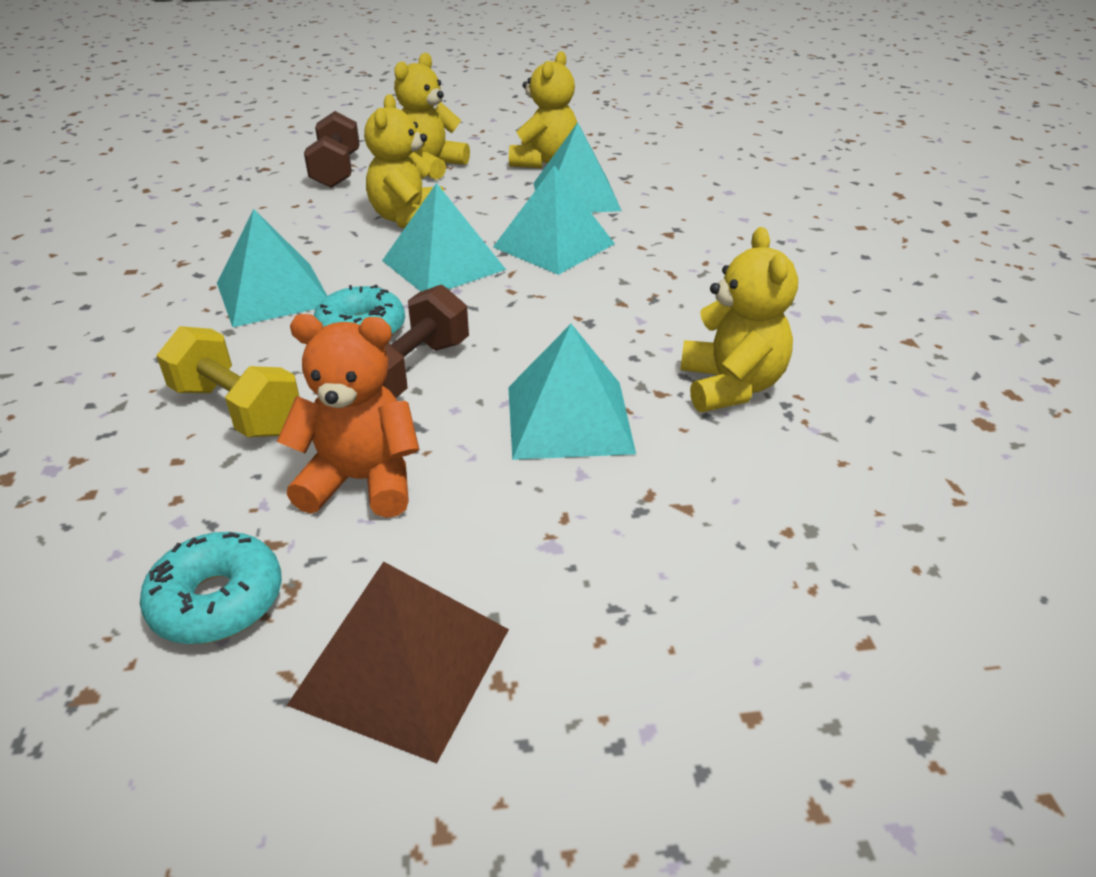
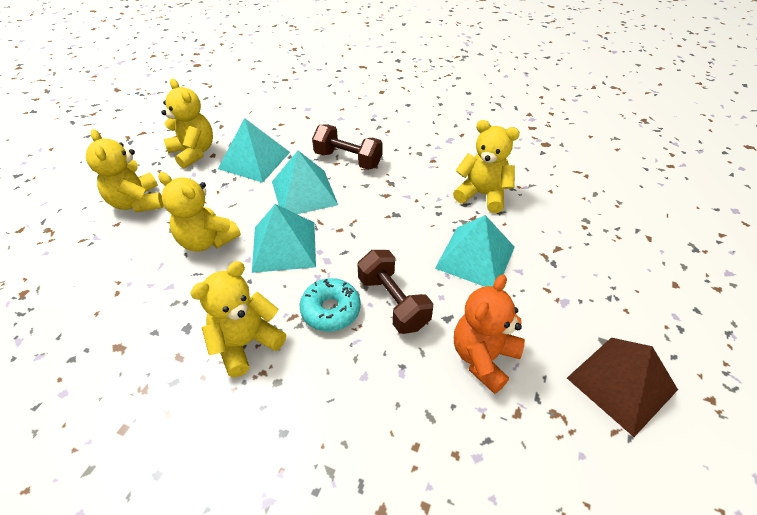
camera: 60 degrees left, 10 degrees up
turquoise donut [140,532,282,644] -> none
yellow dumbbell [156,326,300,437] -> none
turquoise pyramid [217,209,327,327] -> yellow teddy bear [190,261,286,377]
brown dumbbell [304,111,360,188] -> brown dumbbell moved to [312,124,383,170]

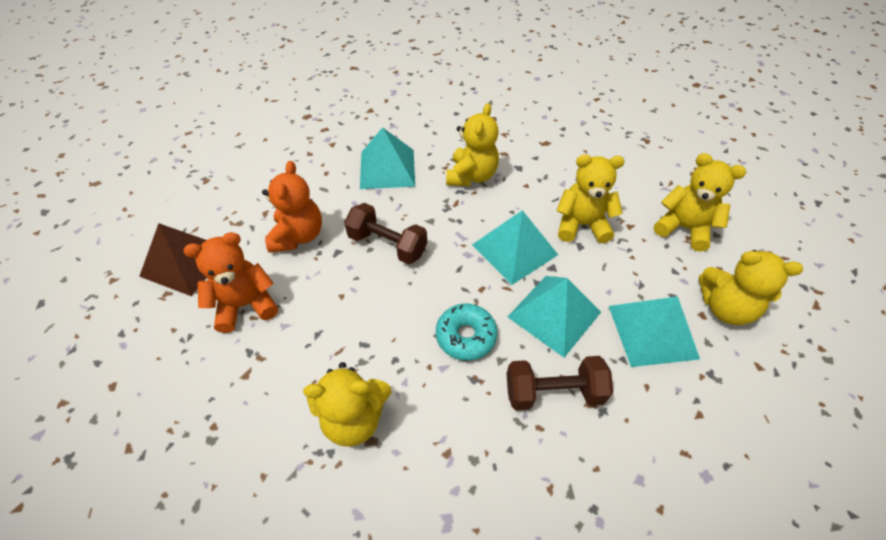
camera: 150 degrees right, 5 degrees up
turquoise donut [300,278,361,332] -> turquoise donut moved to [436,304,498,361]
turquoise pyramid [435,215,515,287] -> turquoise pyramid moved to [360,127,415,189]
none -> orange teddy bear [183,232,278,333]

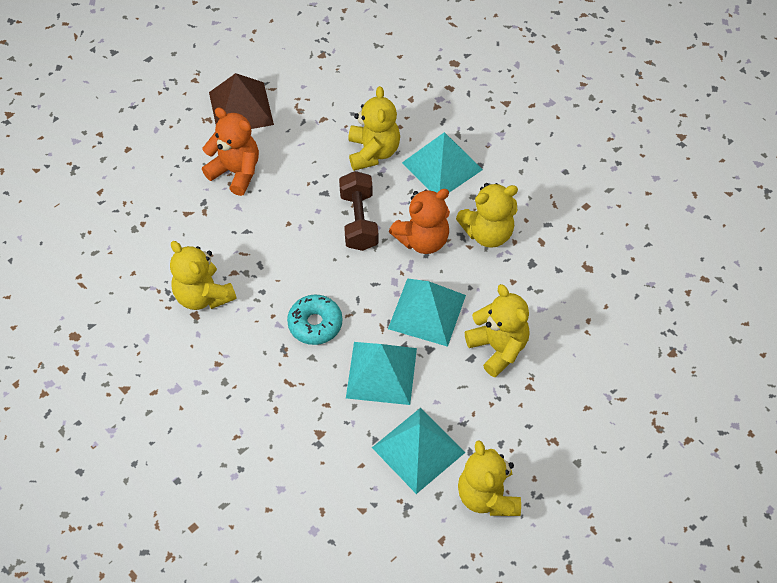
camera: 55 degrees right, 5 degrees up
orange teddy bear [262,161,322,253] -> orange teddy bear moved to [389,189,450,254]
brown dumbbell [507,356,613,410] -> none
yellow teddy bear [654,153,746,252] -> yellow teddy bear moved to [348,86,400,171]

